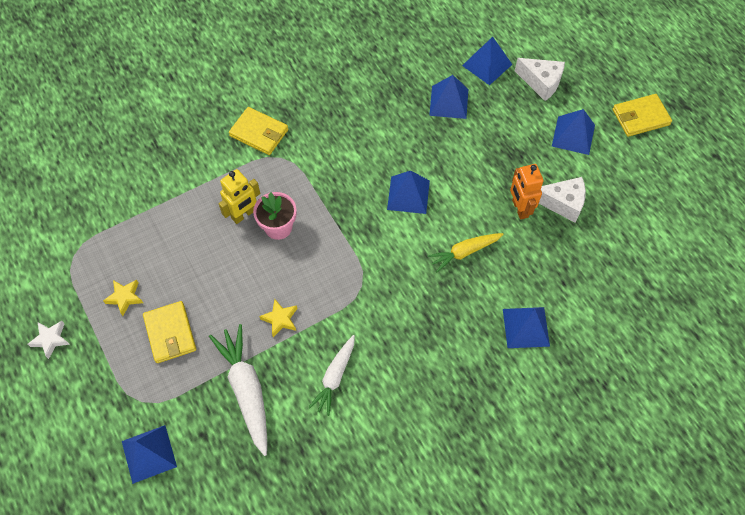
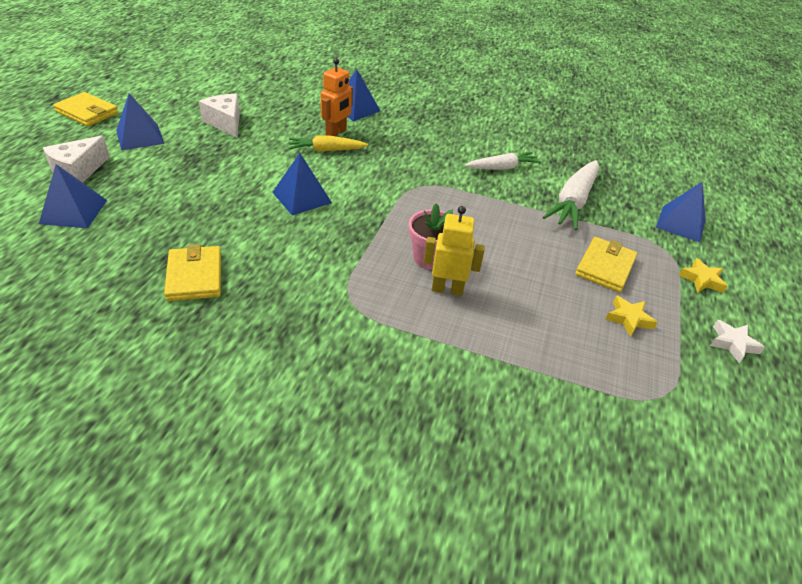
camera: 135 degrees left, 20 degrees down
yellow wallet [229,107,288,155] -> yellow wallet moved to [164,244,221,301]
yellow star [259,299,297,337] -> yellow star moved to [679,258,728,293]
yellow carrot [427,233,504,272] -> yellow carrot turned 150 degrees clockwise [289,135,368,152]
blue pyramid [429,75,468,119] -> none
orange robot [510,164,544,220] -> orange robot moved to [321,58,353,136]
white cheese [515,58,565,101] -> white cheese turned 135 degrees counterclockwise [43,136,110,183]

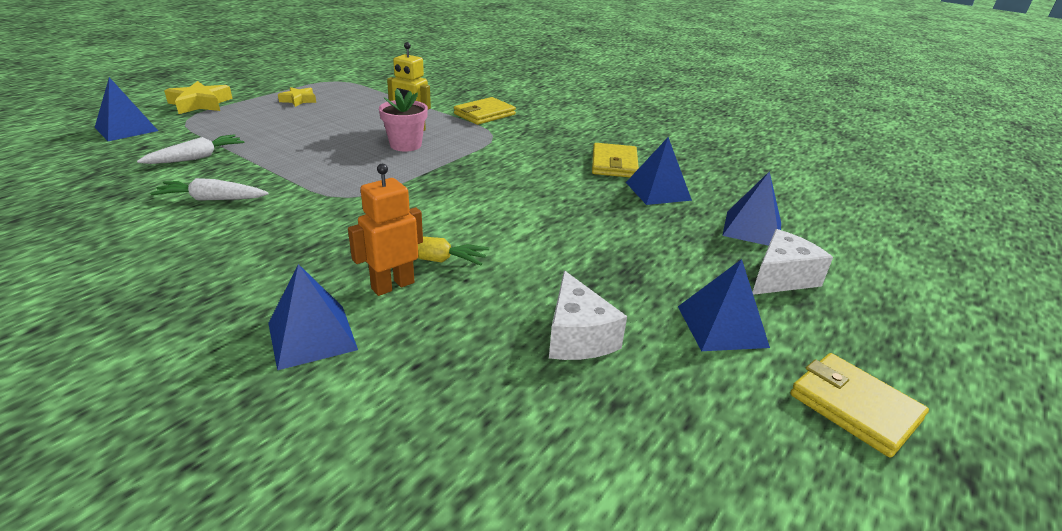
camera: 160 degrees left, 10 degrees down
blue pyramid [272,153,332,215] -> blue pyramid moved to [626,137,692,205]
white carrot [543,160,599,230] -> white carrot [137,134,245,164], size x0.64
yellow wallet [575,237,638,292] -> yellow wallet moved to [454,97,516,125]
yellow star [679,258,728,293] -> yellow star [164,81,233,114], size x1.59
white star [710,320,765,363] -> none

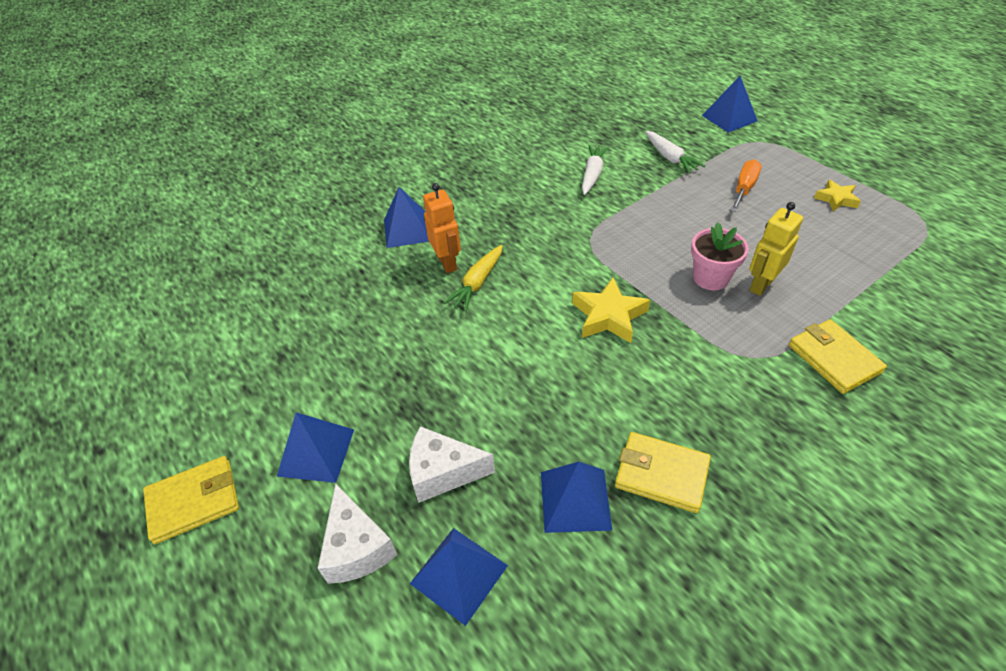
camera: 110 degrees right, 15 degrees up
yellow star [164,81,233,114] -> yellow star moved to [572,277,650,343]
white cheese [549,271,627,360] -> white cheese moved to [409,426,495,503]
none -> orange screwdriver [731,159,762,212]

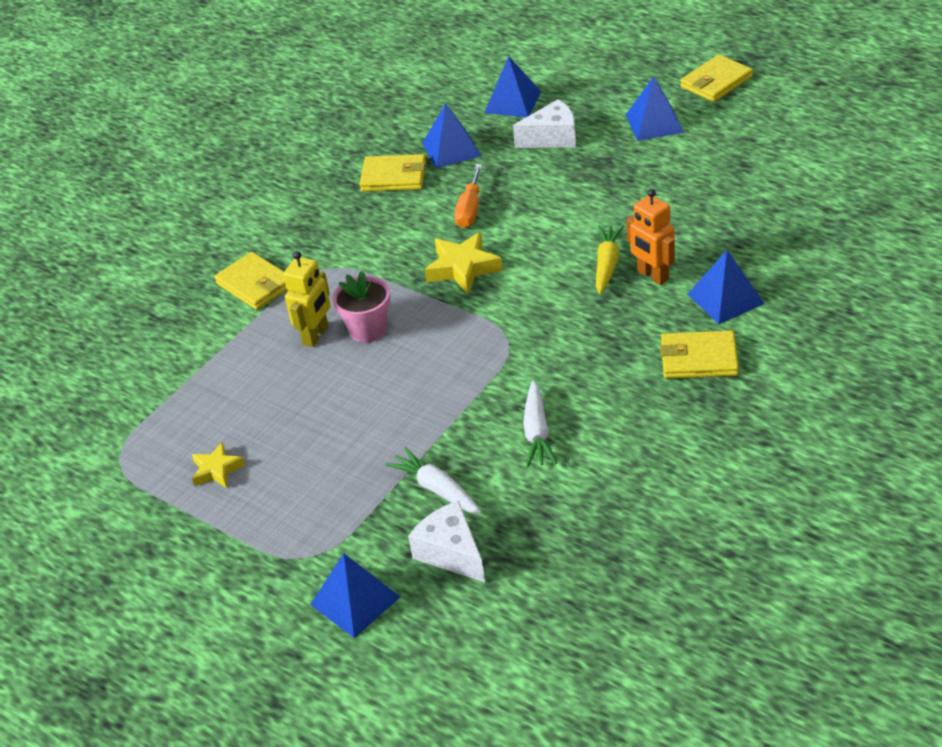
camera: 165 degrees right, 5 degrees down
white cheese [317,483,397,584] -> white cheese moved to [408,501,485,582]
orange screwdriver [731,159,762,212] -> orange screwdriver moved to [454,164,482,228]
none -> yellow wallet [660,330,739,379]

